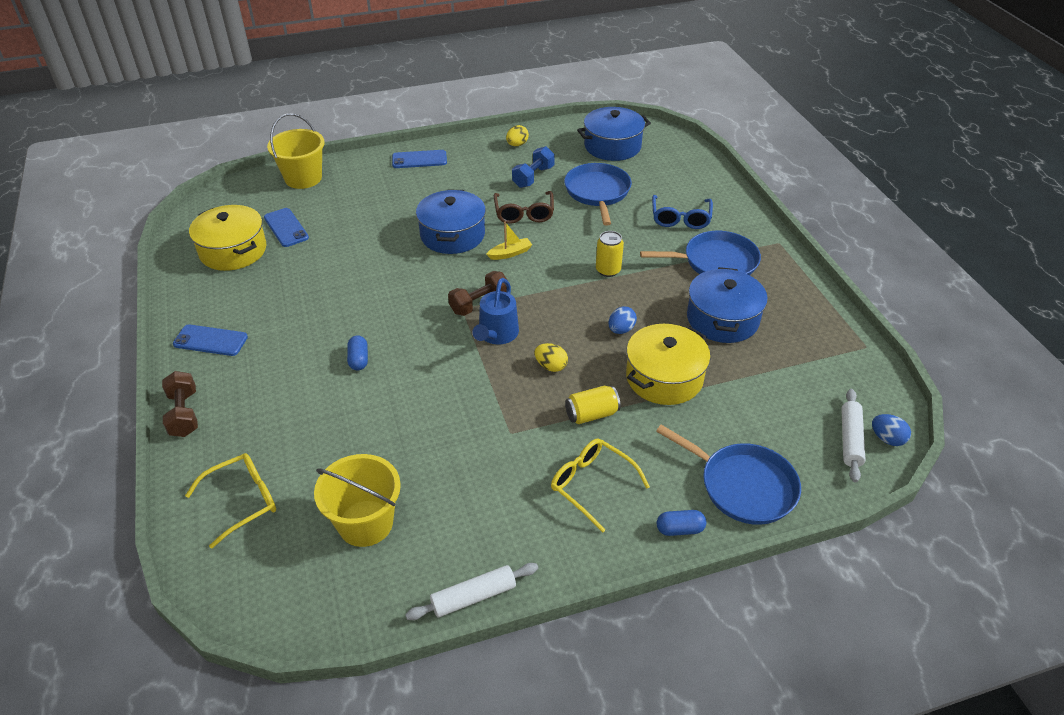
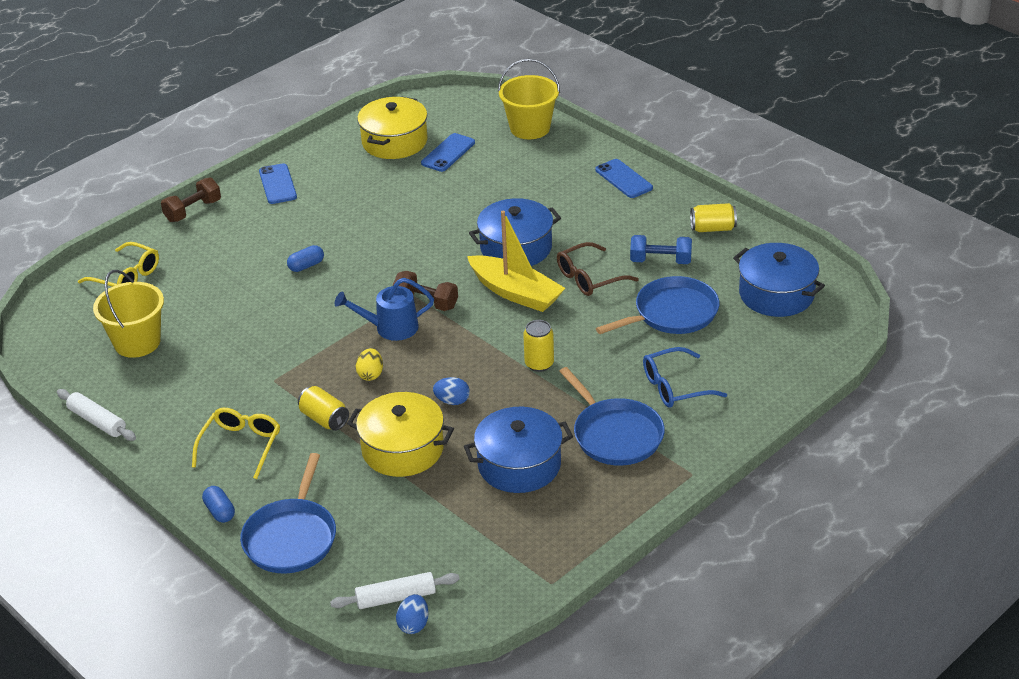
camera: 65 degrees right, 5 degrees down
yellow boat [487,222,532,260] -> yellow boat [467,211,565,312], size x2.11
yellow egg [506,125,529,146] -> yellow can [690,203,737,232]

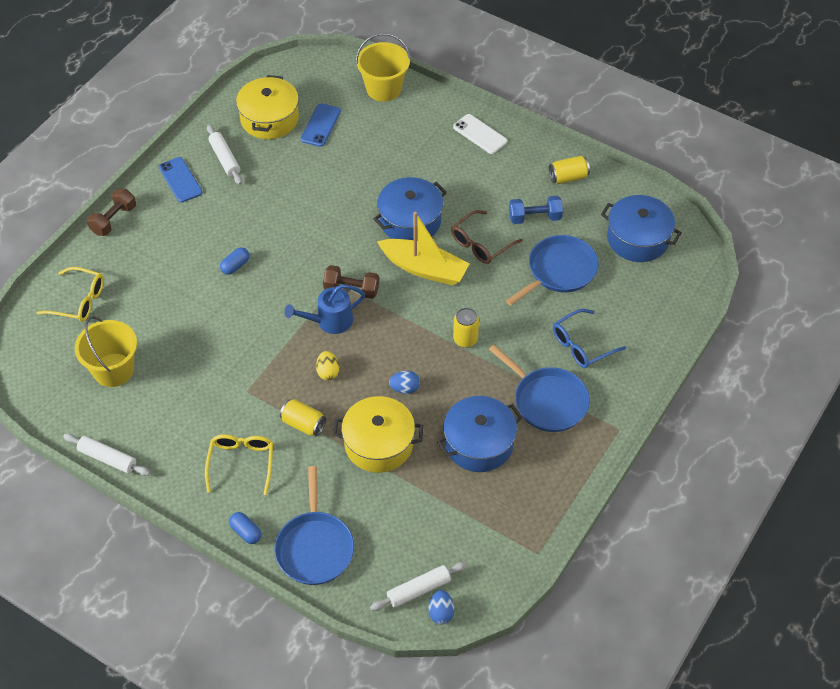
camera: 15 degrees left, 15 degrees up
blue phone [595,159,653,198] -> white phone [453,114,507,154]
none -> white rolling pin [207,124,242,185]

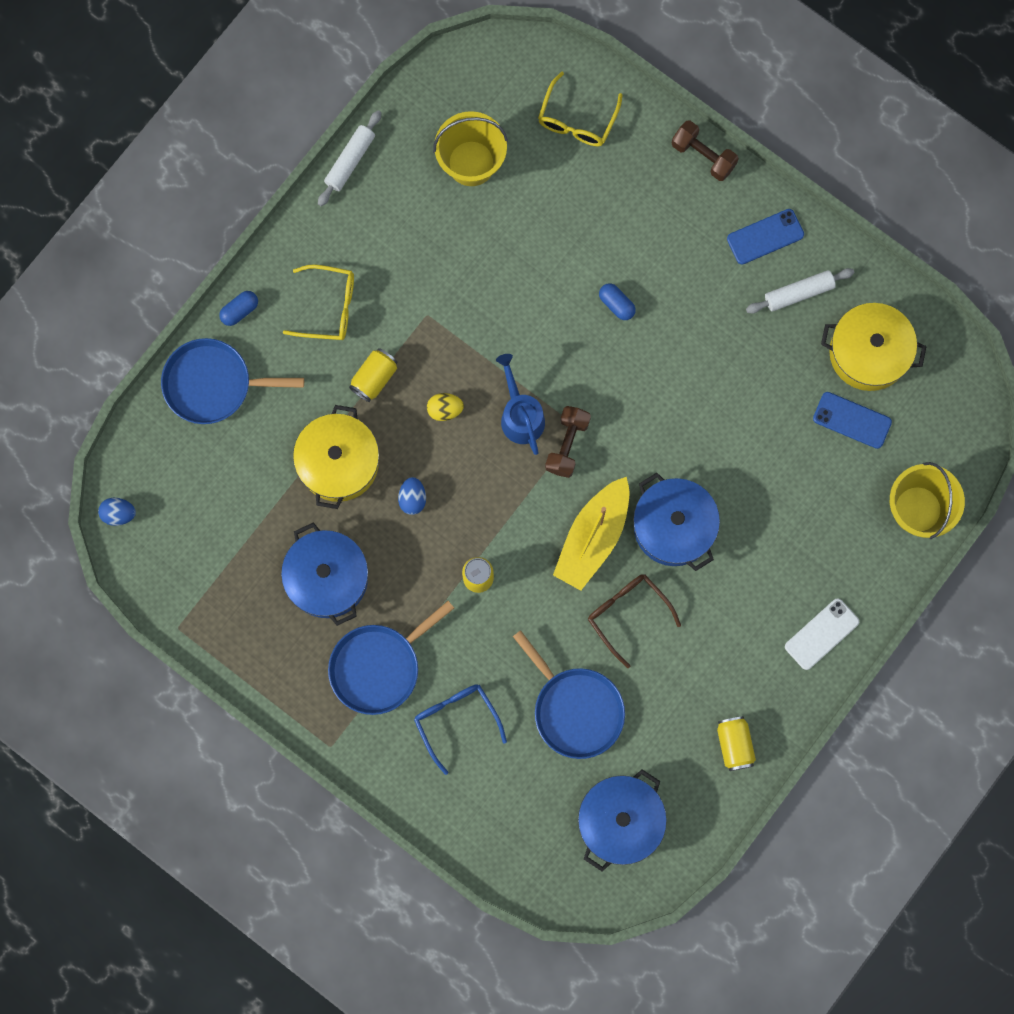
camera: 95 degrees right, 25 degrees up
white rolling pin [370,562,467,611] -> none
blue dumbbell [509,196,563,224] -> none

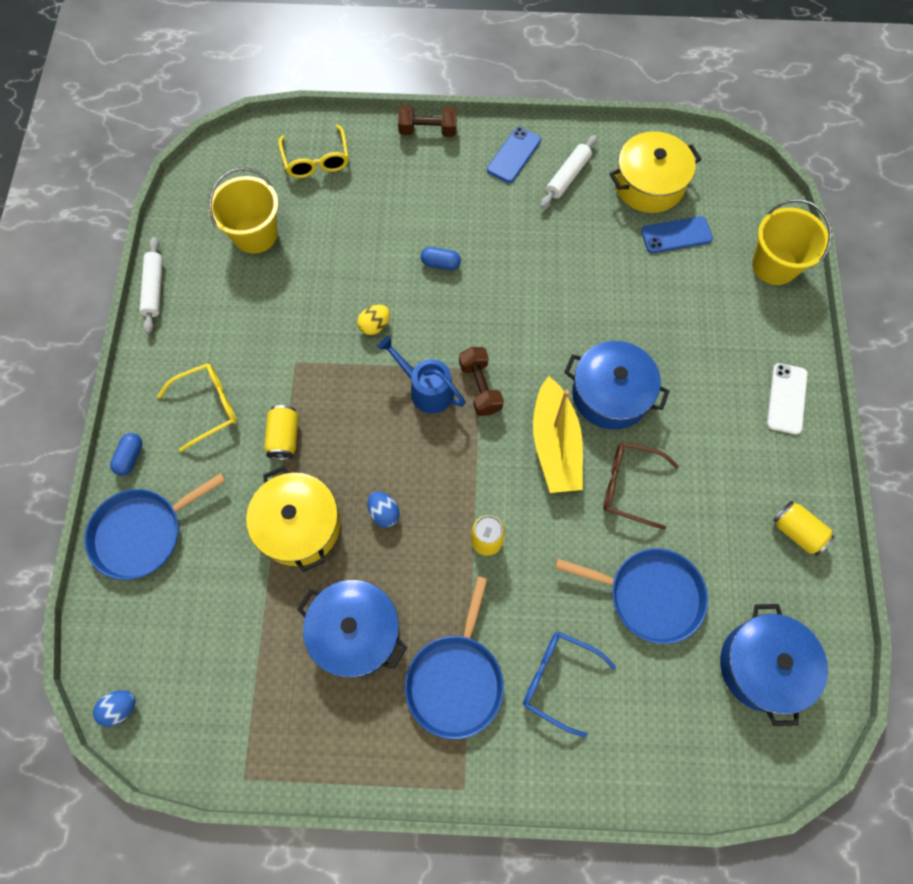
camera: 35 degrees left, 10 degrees down
yellow egg [427,393,464,421] -> yellow egg moved to [357,305,390,335]

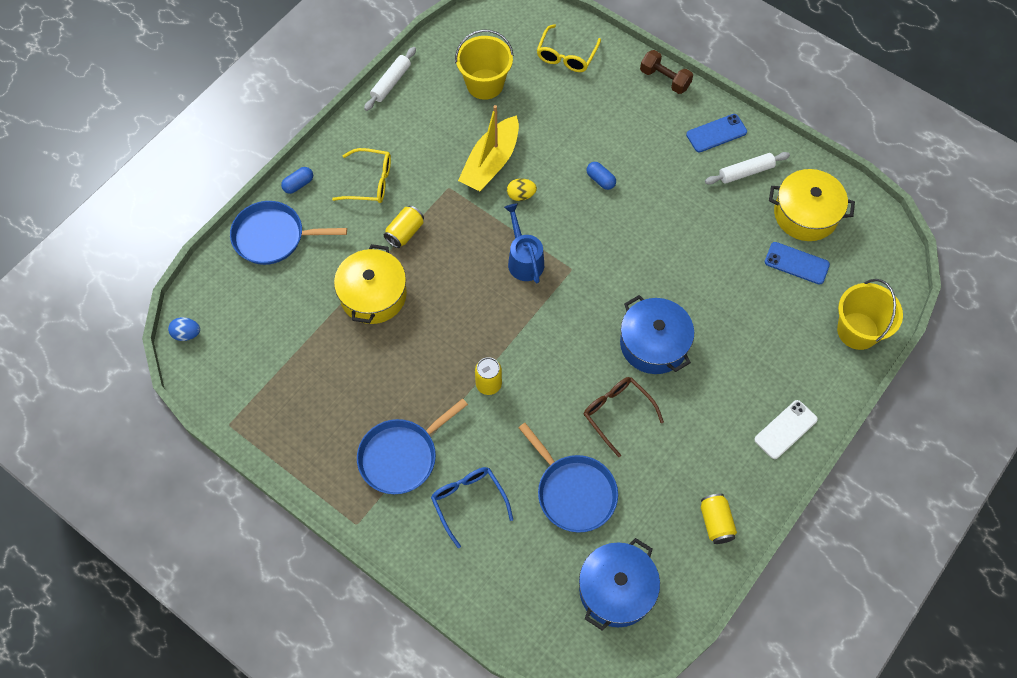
camera: 35 degrees right, 5 degrees down
blue pot [297,580,407,678] -> none
blue egg [368,491,400,528] -> none
brown dumbbell [459,347,504,416] -> none
yellow boat [533,376,583,493] -> yellow boat moved to [458,105,519,191]

